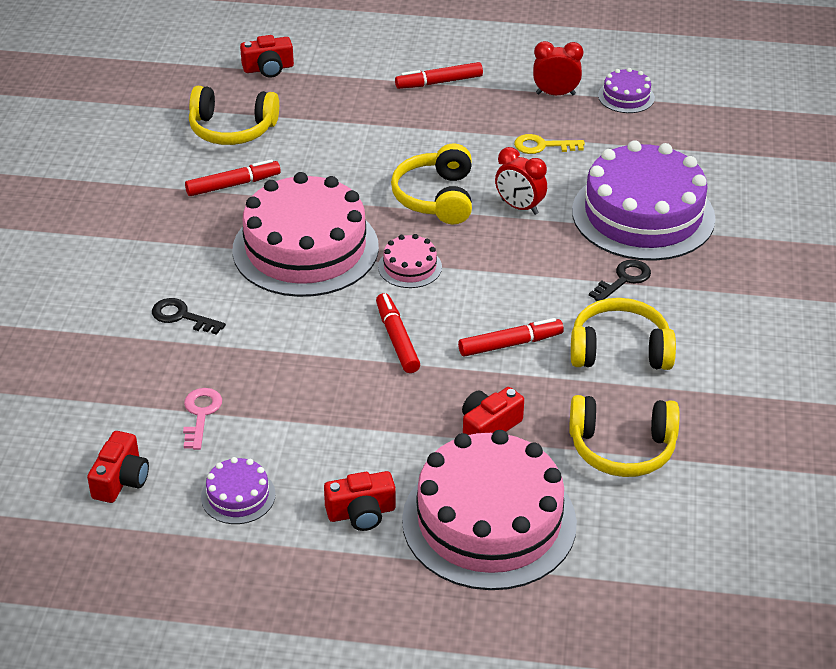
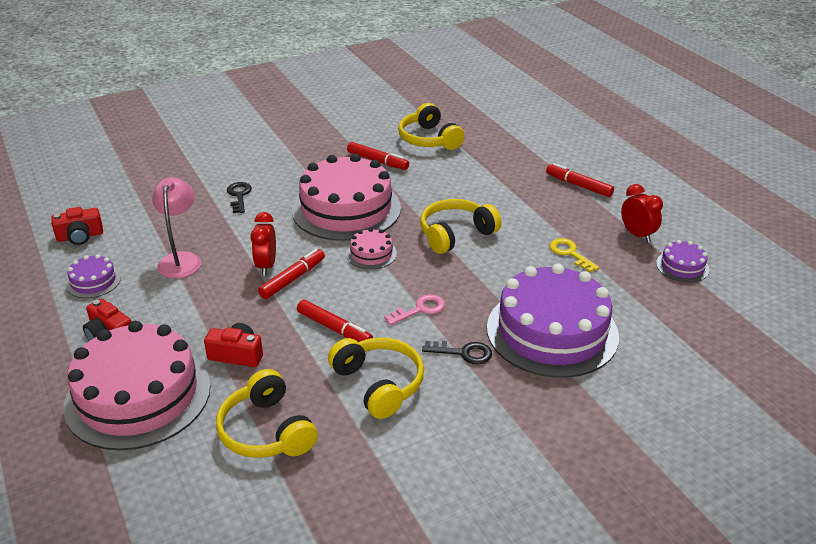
camera: 55 degrees right, 5 degrees down
pink key [183,388,222,450] -> pink key moved to [384,294,445,325]
red camera [240,35,294,78] -> none
red clock [495,147,547,215] -> red clock moved to [250,212,276,276]
none -> pink lamp [153,177,201,279]

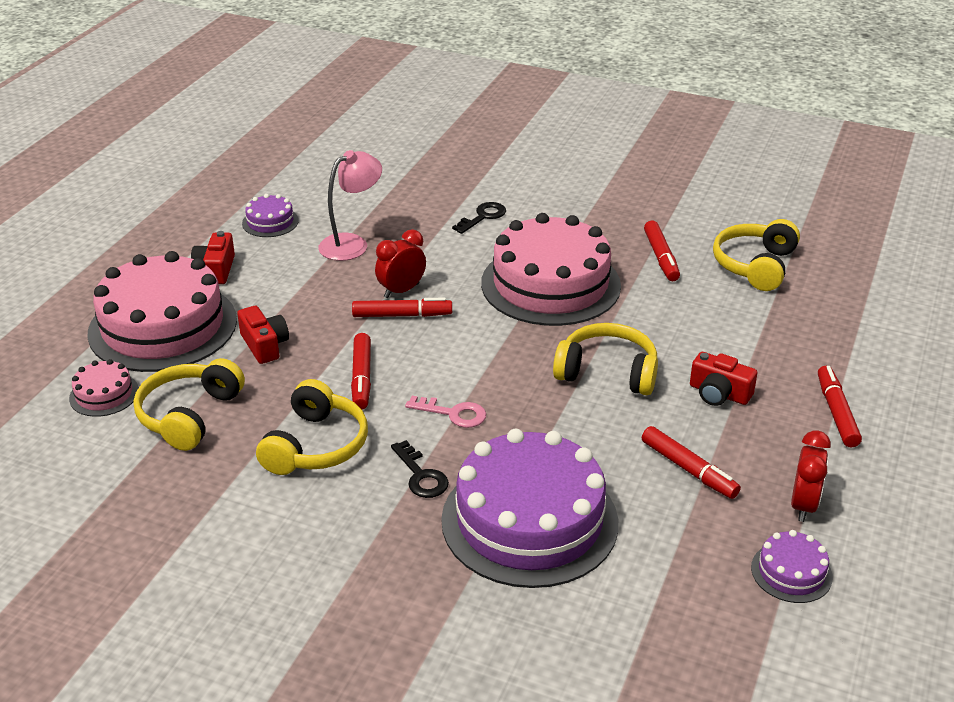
camera: 50 degrees right, 0 degrees up
red camera [51,207,103,245] -> red camera moved to [690,352,757,406]
pink cake [346,228,397,269] -> pink cake moved to [69,359,139,417]
yellow key [549,238,599,273] -> red marker [642,426,741,499]

